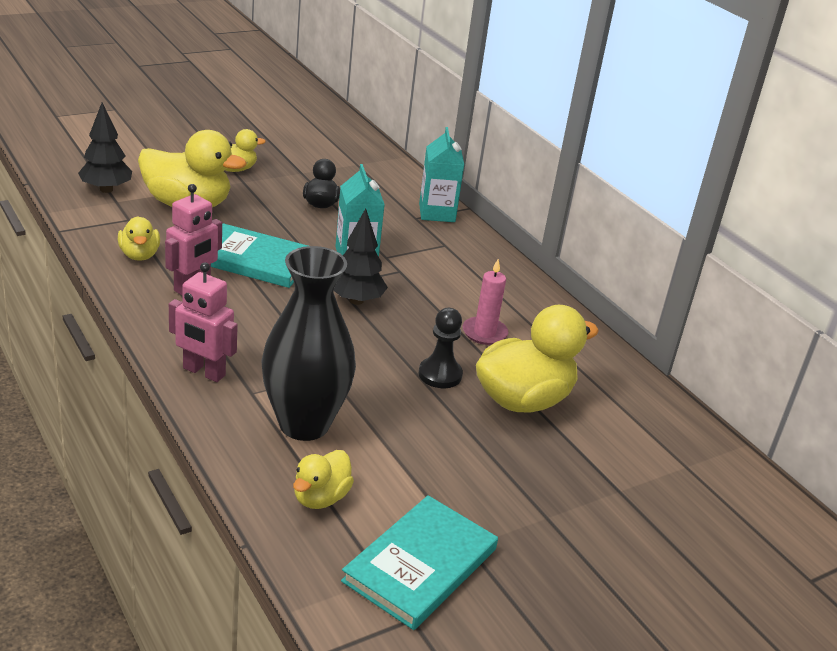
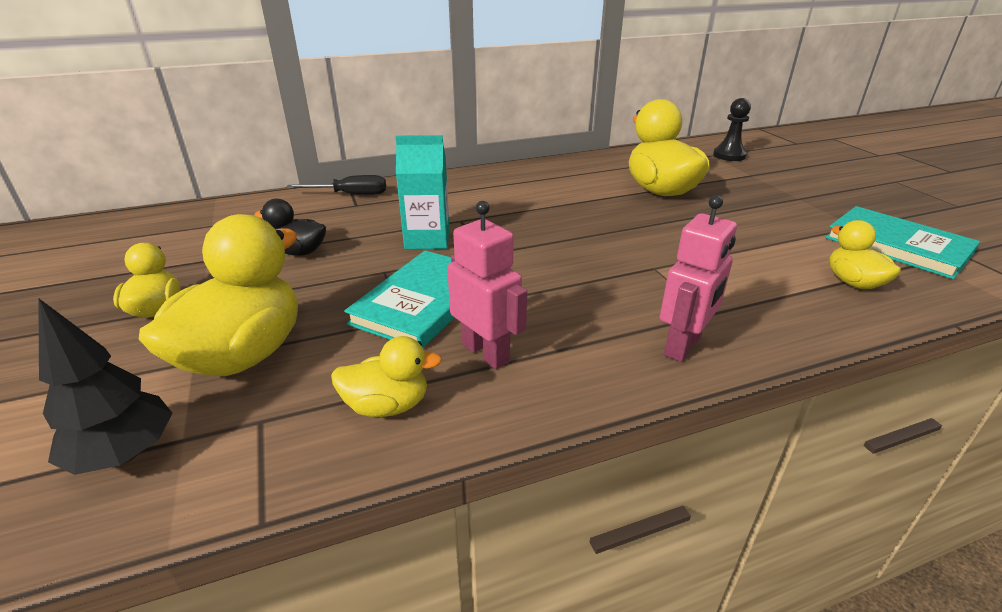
camera: 75 degrees left, 0 degrees up
black vase [261,246,356,441] -> none
yellow duck [293,450,354,509] -> yellow duck turned 150 degrees counterclockwise [829,220,901,289]
black tree [334,208,388,305] -> none
black pawn [418,308,463,388] -> black pawn moved to [713,98,751,161]
turquoise carton [419,127,464,222] -> black screwdriver [286,175,386,195]
pink candle [462,259,508,345] -> none

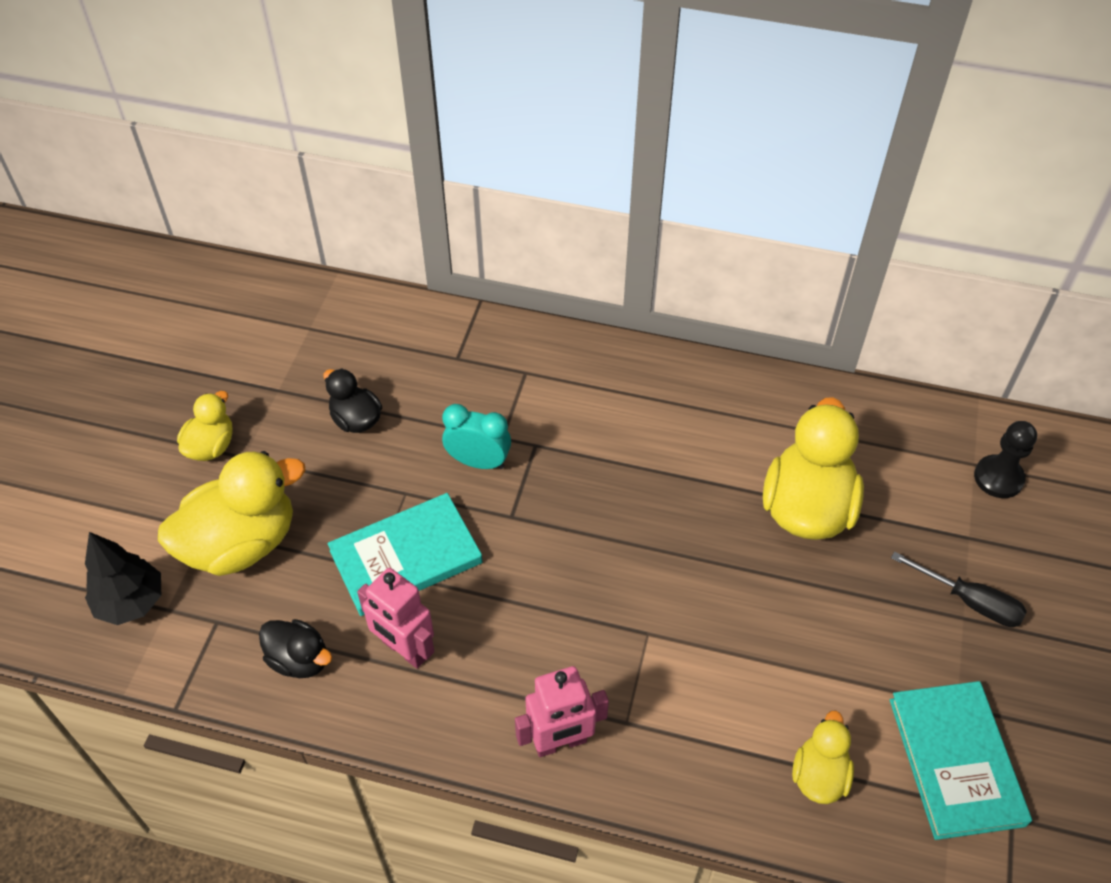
camera: 35 degrees right, 20 degrees up
black screwdriver [286,175,386,195] -> black screwdriver moved to [891,552,1027,627]
yellow duck [331,336,442,417] -> black duck [259,619,332,678]
turquoise carton [396,135,450,249] -> turquoise clock [442,404,511,469]
pink robot [447,201,527,369] -> pink robot turned 135 degrees clockwise [357,568,434,669]

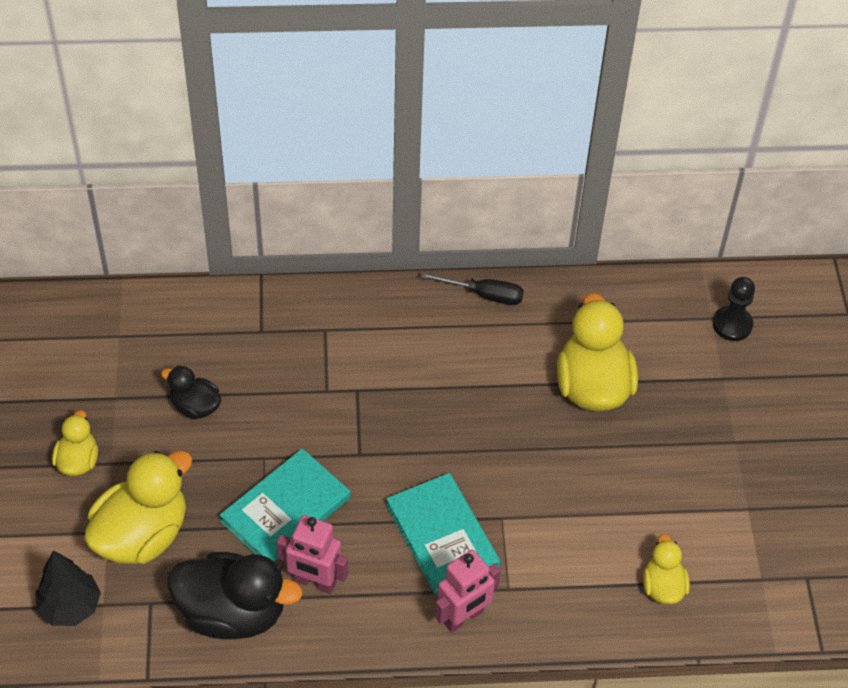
camera: 20 degrees left, 0 degrees up
black duck [259,619,332,678] -> black duck [168,552,303,639], size x1.87
turquoise clock [442,404,511,469] -> none
turquoise book [890,681,1032,840] -> turquoise book moved to [386,473,500,595]
black screwdriver [891,552,1027,627] -> black screwdriver moved to [420,272,524,305]

